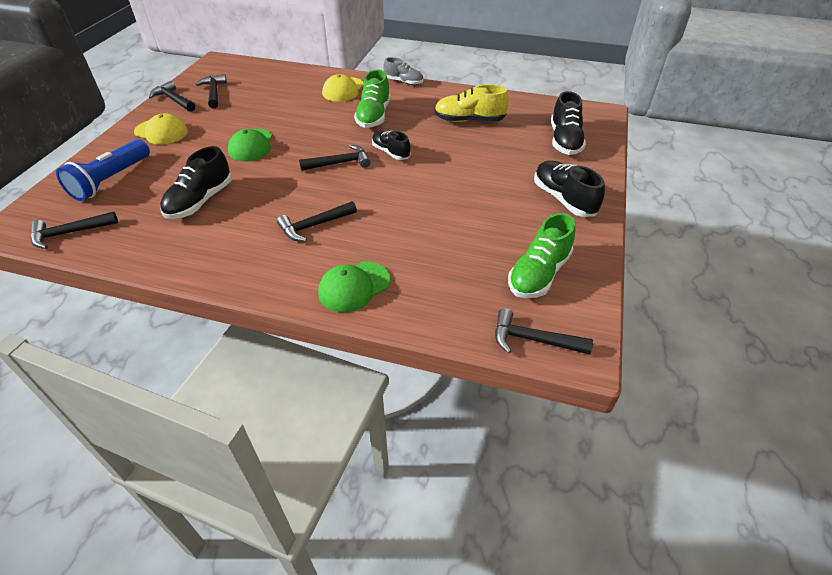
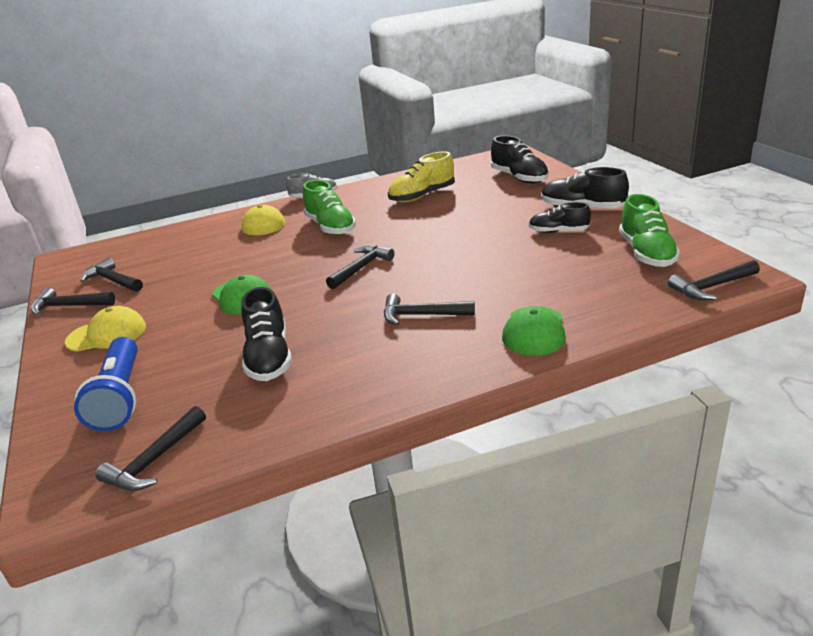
camera: 35 degrees left, 15 degrees down
black hammer [277,201,357,241] -> black hammer turned 75 degrees clockwise [384,294,475,326]
black shoe [372,131,411,160] -> black shoe moved to [529,202,591,233]

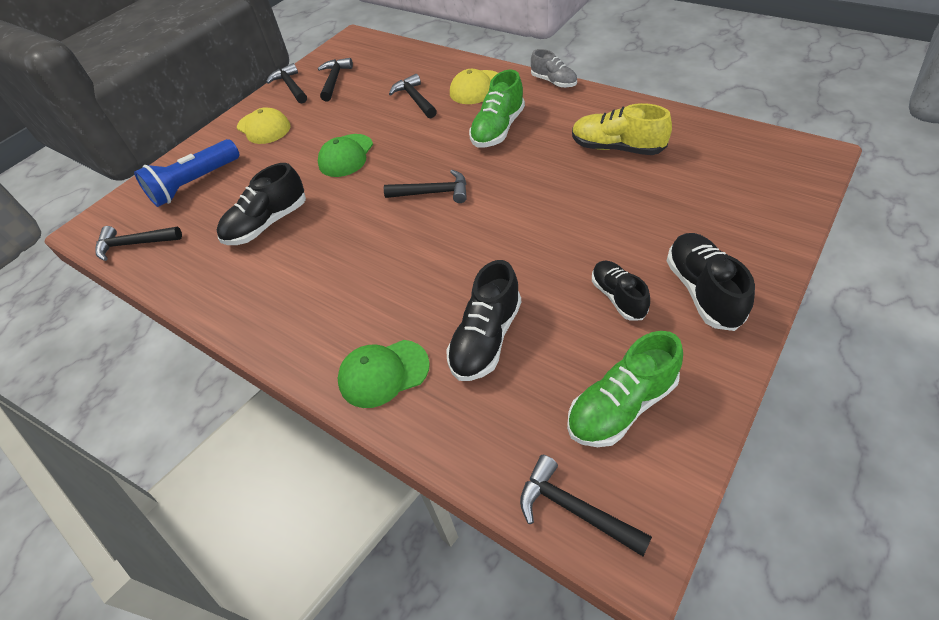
camera: 60 degrees right, 20 degrees up
black hammer [384,294,475,326] -> black hammer moved to [389,74,437,118]
black shoe [491,135,549,183] -> black shoe moved to [446,260,521,381]

